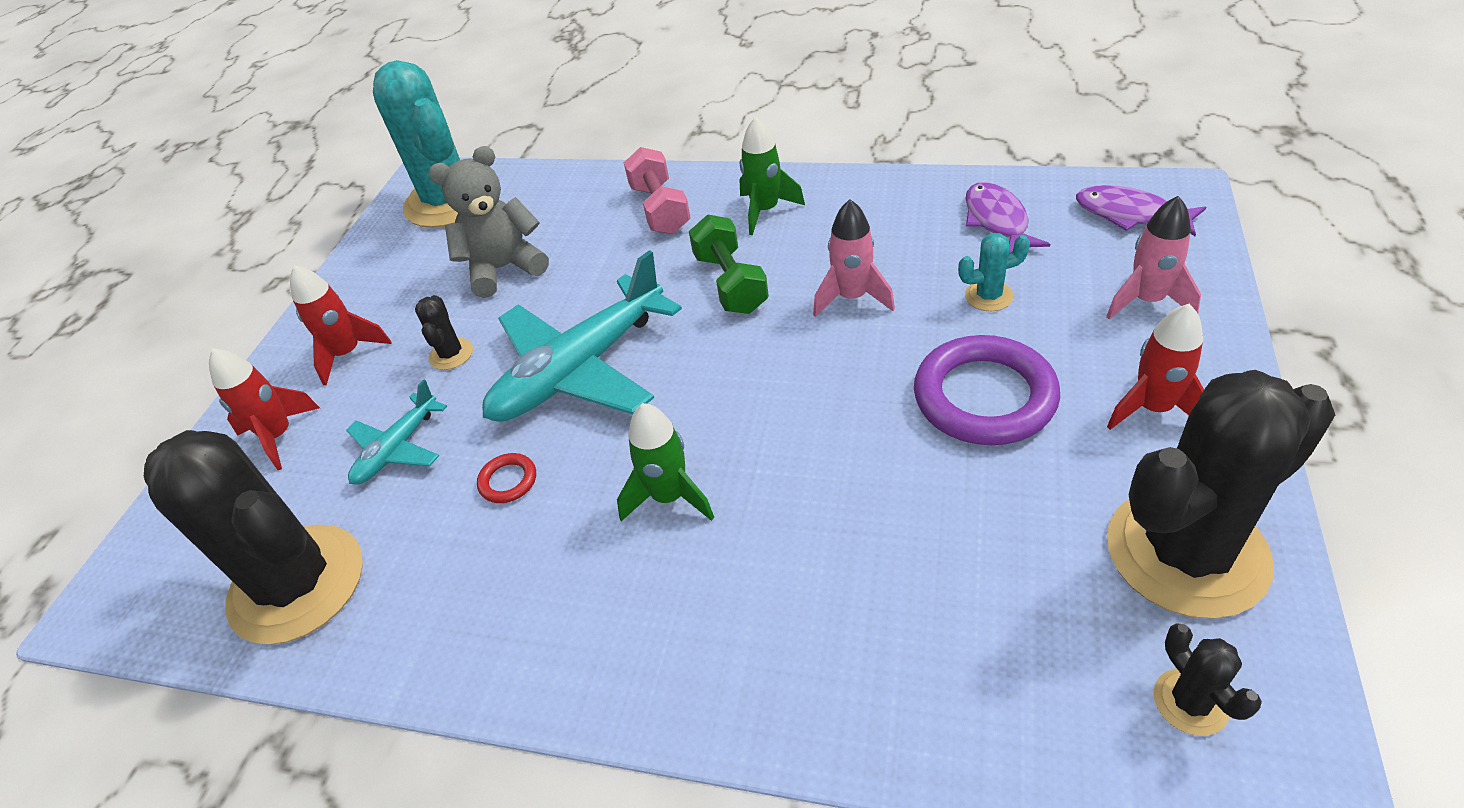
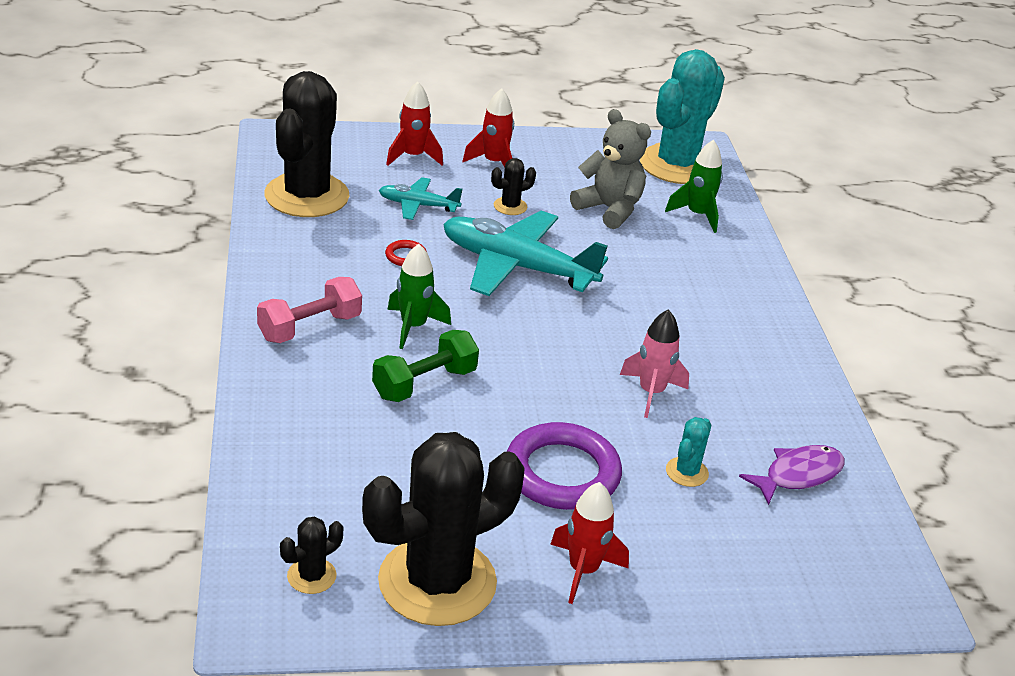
camera: 60 degrees right, 10 degrees down
pink dumbbell [624,147,691,234] -> pink dumbbell moved to [257,277,362,343]
green dumbbell [689,215,769,314] -> green dumbbell moved to [372,330,479,402]
green rocket [739,117,805,235] -> green rocket moved to [665,140,723,233]
turquoise cactus [958,233,1030,311] -> turquoise cactus turned 60 degrees clockwise [666,417,711,487]
purple fish [1076,185,1206,236] -> none
pink rocket [1106,196,1201,319] -> none
black cactus [1107,370,1335,619] -> black cactus turned 75 degrees counterclockwise [362,432,525,626]

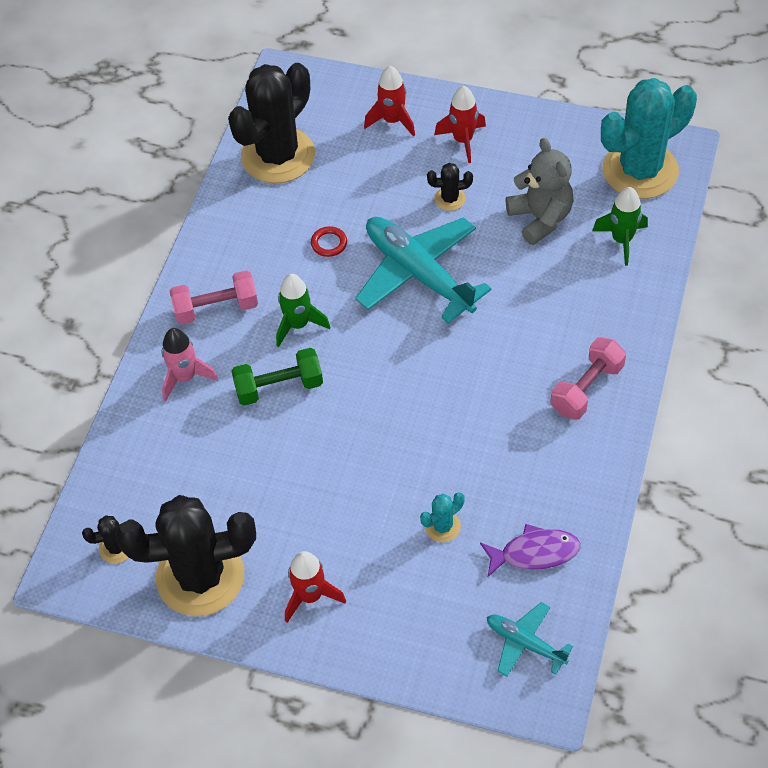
camera: 30 degrees right, 20 degrees up
turquoise plane [379,177,463,220] -> turquoise plane moved to [487,602,573,677]
purple ring [507,422,622,510] -> none
pink rocket [620,309,689,418] -> pink rocket moved to [162,328,218,402]
none -> pink dumbbell [551,337,626,420]

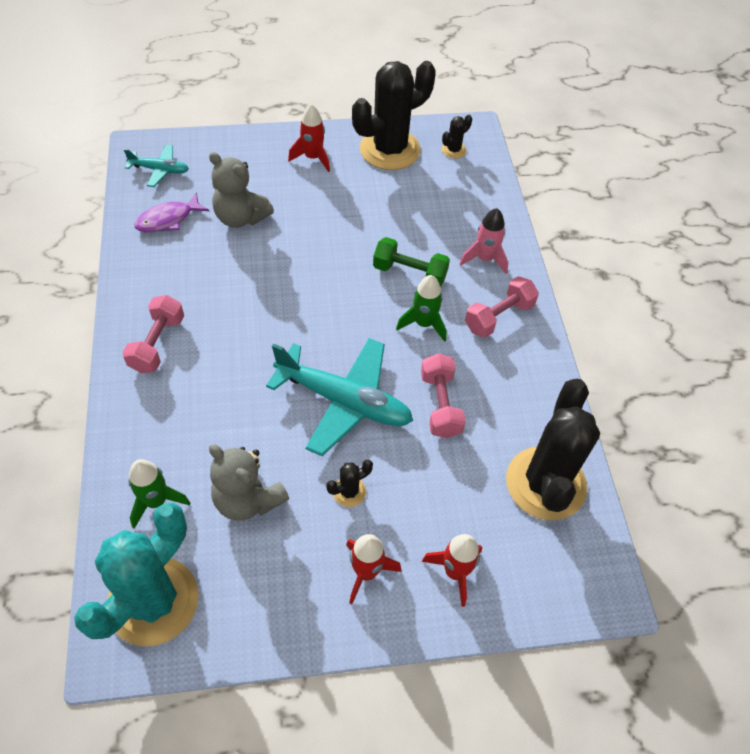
camera: 150 degrees right, 0 degrees up
green dumbbell [231,348,323,406] -> green dumbbell turned 60 degrees clockwise [373,237,450,286]
red ring [311,226,347,257] -> pink dumbbell [421,353,466,438]
turquoise cactus [420,492,465,542] -> grey teddy bear [209,152,274,228]

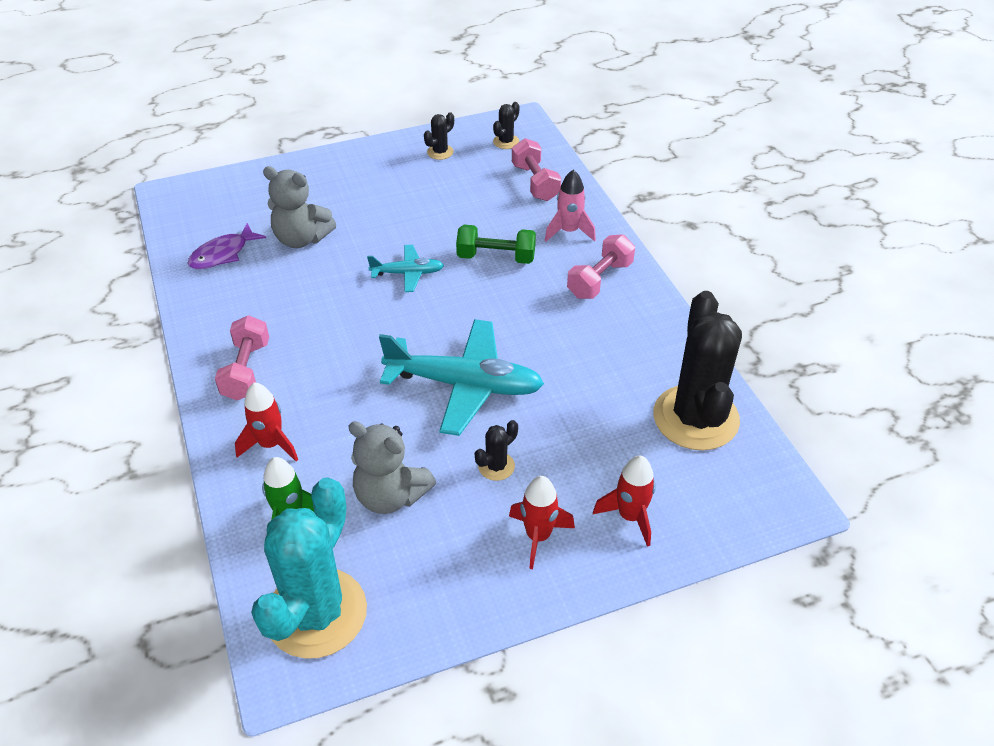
camera: 10 degrees left, 10 degrees down
turquoise plane [124,145,189,187] -> turquoise plane moved to [367,245,444,292]
red rocket [288,104,330,172] -> red rocket moved to [235,382,298,462]
black cactus [352,61,436,170] -> black cactus [424,112,454,160], size x0.41
green rocket [396,275,446,342] -> none
pink dumbbell [421,353,466,438] -> pink dumbbell moved to [512,138,561,201]

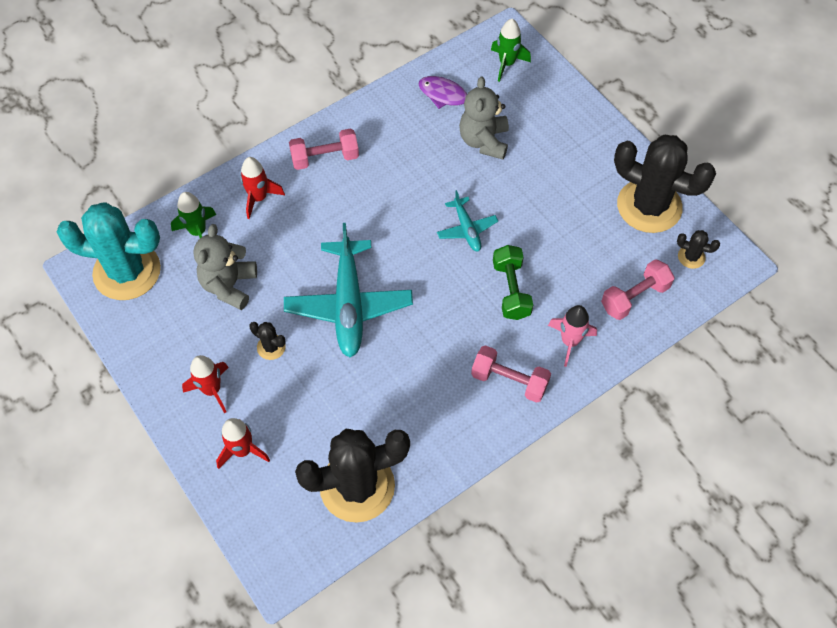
camera: 75 degrees right, 15 degrees up
black cactus [424,112,454,160] -> black cactus [614,135,716,233], size x2.44
none -> green rocket [491,19,531,82]

